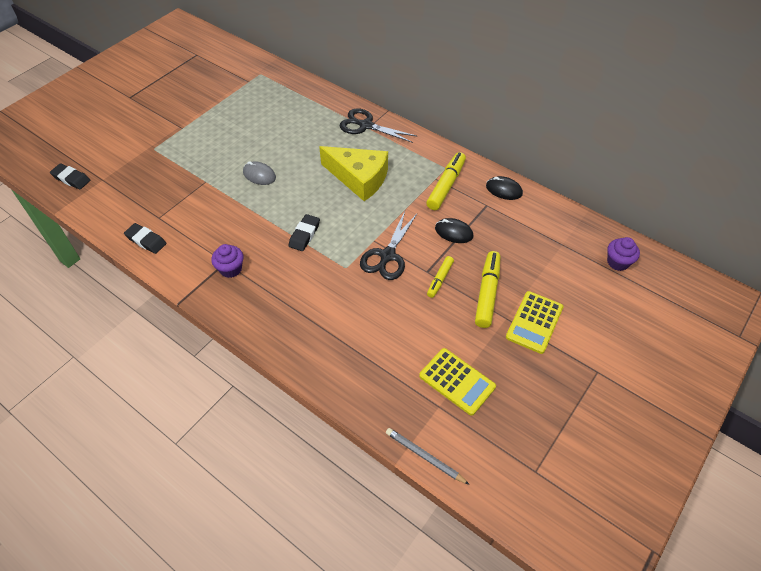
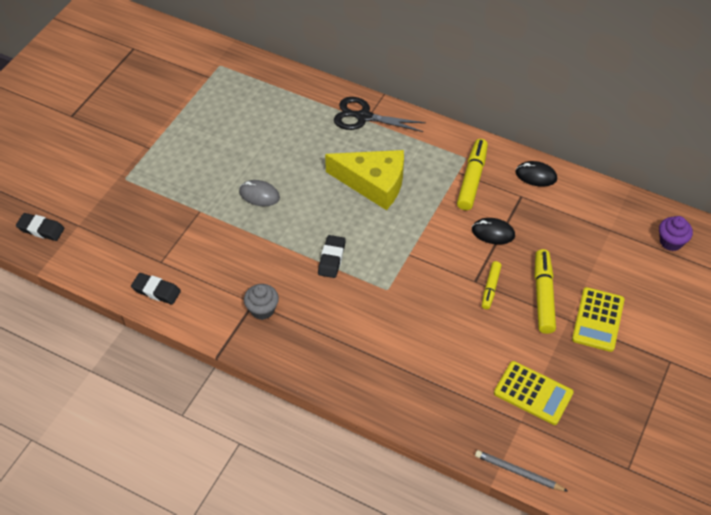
camera: 10 degrees left, 0 degrees up
purple cupcake [211,244,244,278] -> grey cupcake [244,284,279,320]
black scissors [360,211,417,280] -> none

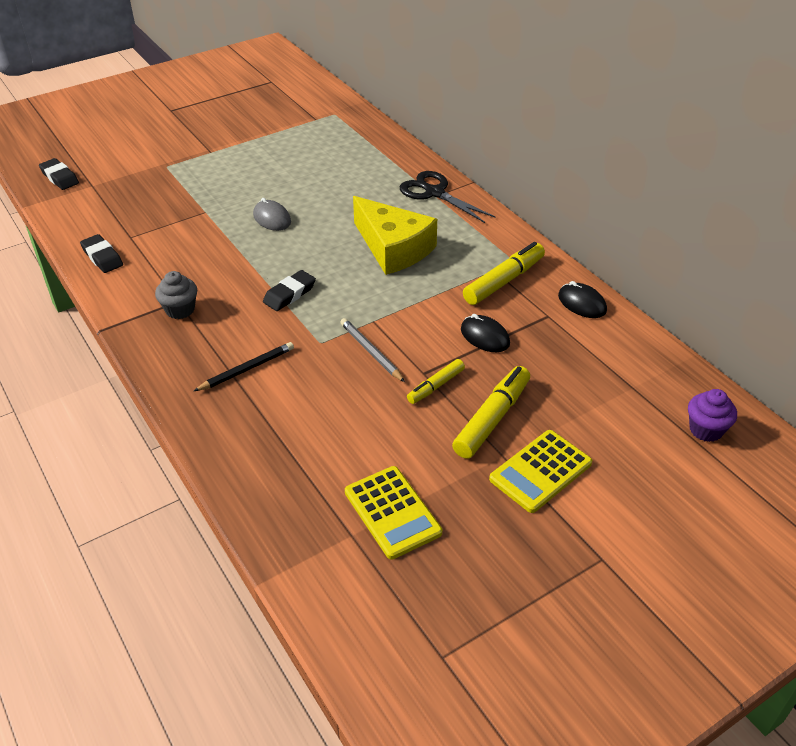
camera: 30 degrees right, 10 degrees down
grey pencil [475,450,568,492] -> grey pencil moved to [340,318,405,382]
none -> black pencil [194,342,294,391]

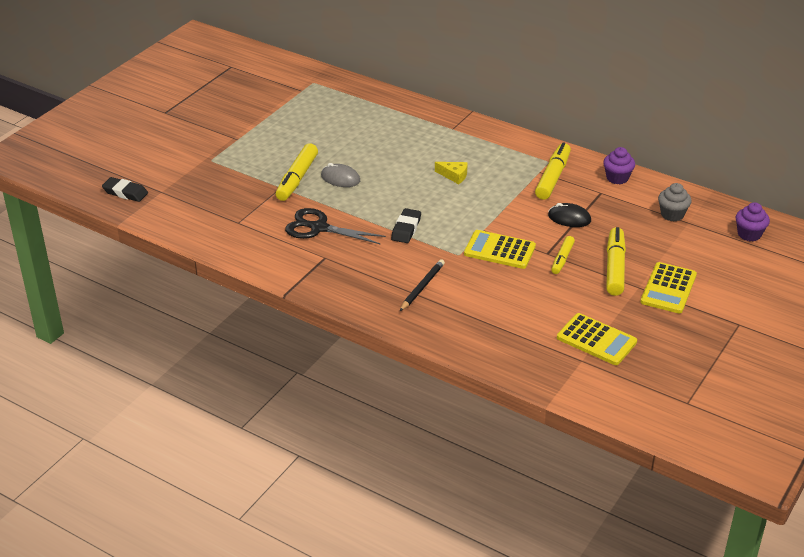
camera: 25 degrees left, 5 degrees down
black eraser [80,234,123,273] -> none
grey cupcake [155,271,197,319] -> grey cupcake moved to [658,183,692,221]
grey pencil [340,318,405,382] -> yellow calculator [464,230,536,269]
yellow cheese [353,196,437,275] -> yellow cheese [435,162,468,184], size x0.42
black scissors [400,171,496,223] -> black scissors moved to [285,208,386,245]
black mouse [558,281,607,318] -> purple cupcake [603,147,635,184]
none -> yellow marker [276,143,318,201]

